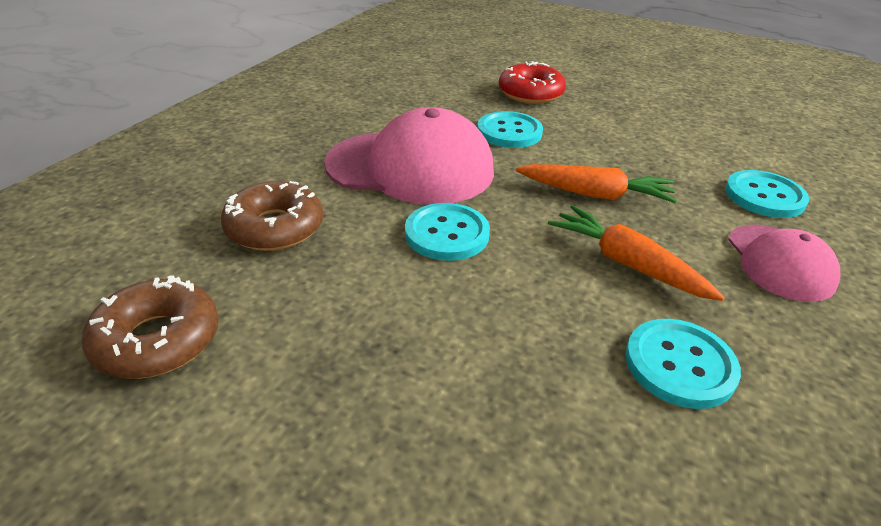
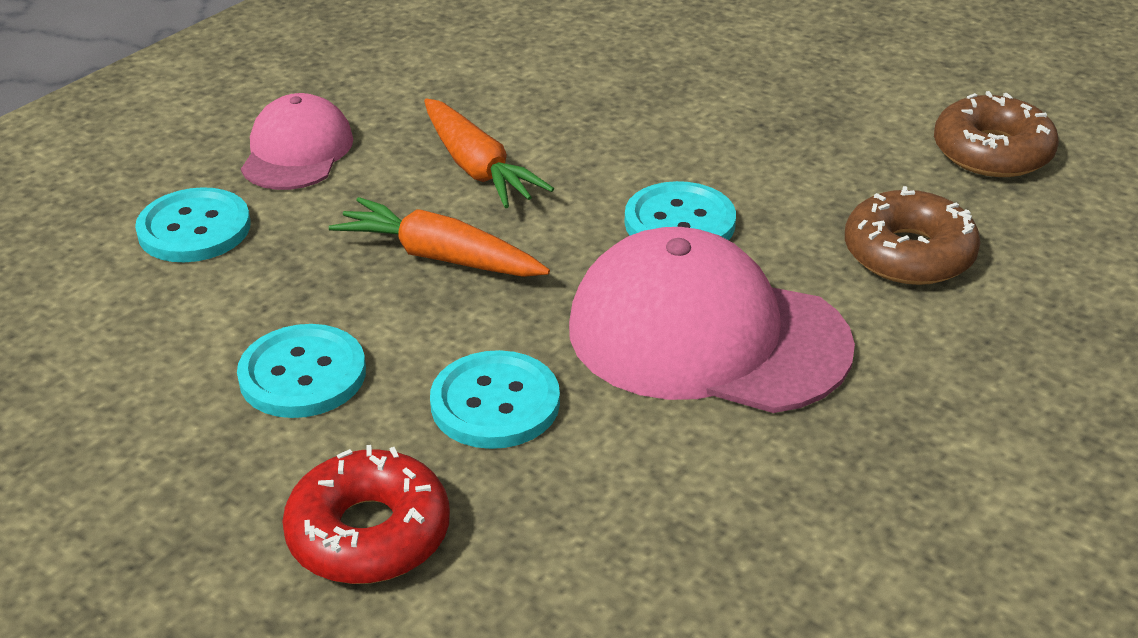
camera: 165 degrees left, 0 degrees up
turquoise button [625,319,741,409] -> turquoise button moved to [237,324,366,418]

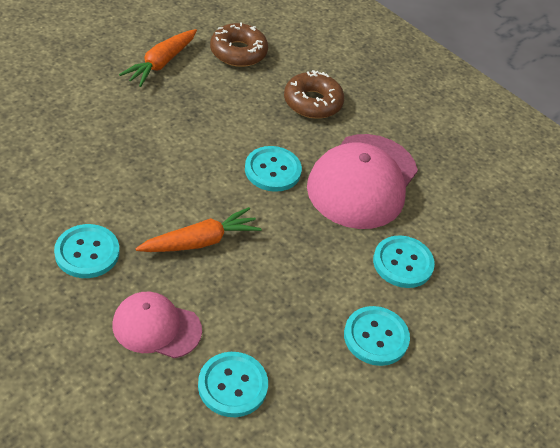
camera: 90 degrees left, 10 degrees up
red donut [282,445,450,584] -> none
orange carrot [329,197,550,277] -> orange carrot moved to [119,29,197,87]
none -> turquoise button [54,224,120,278]

